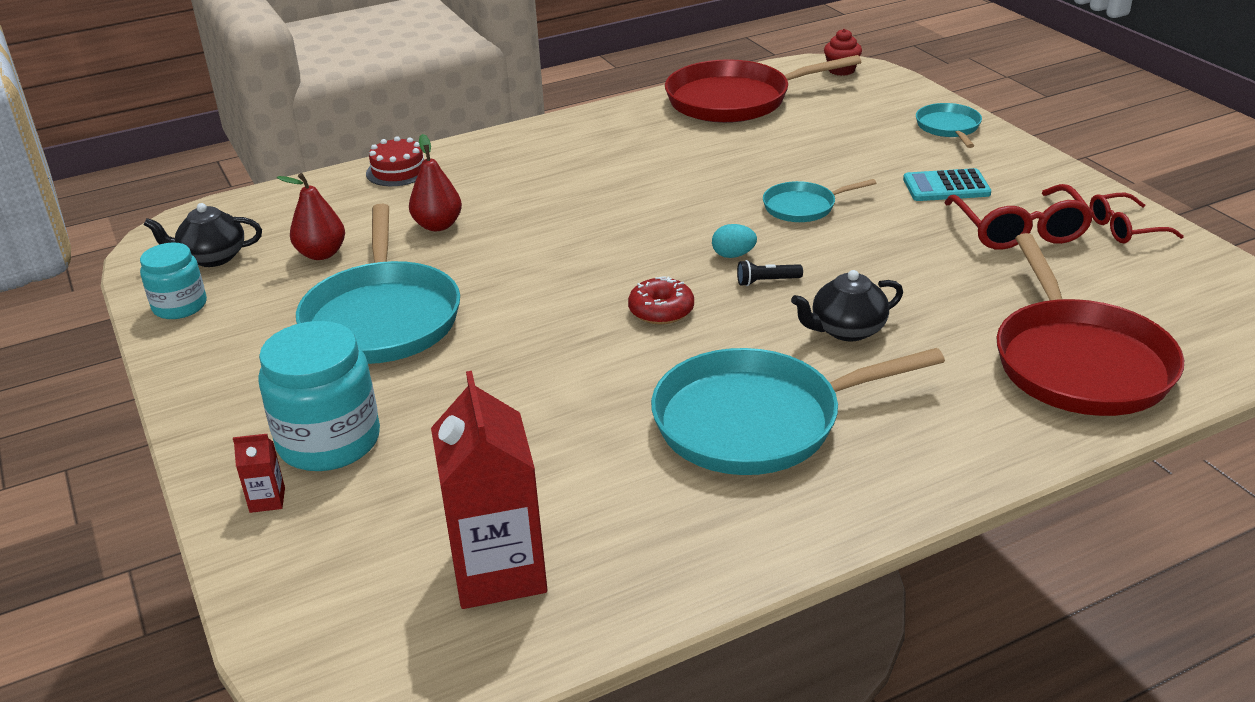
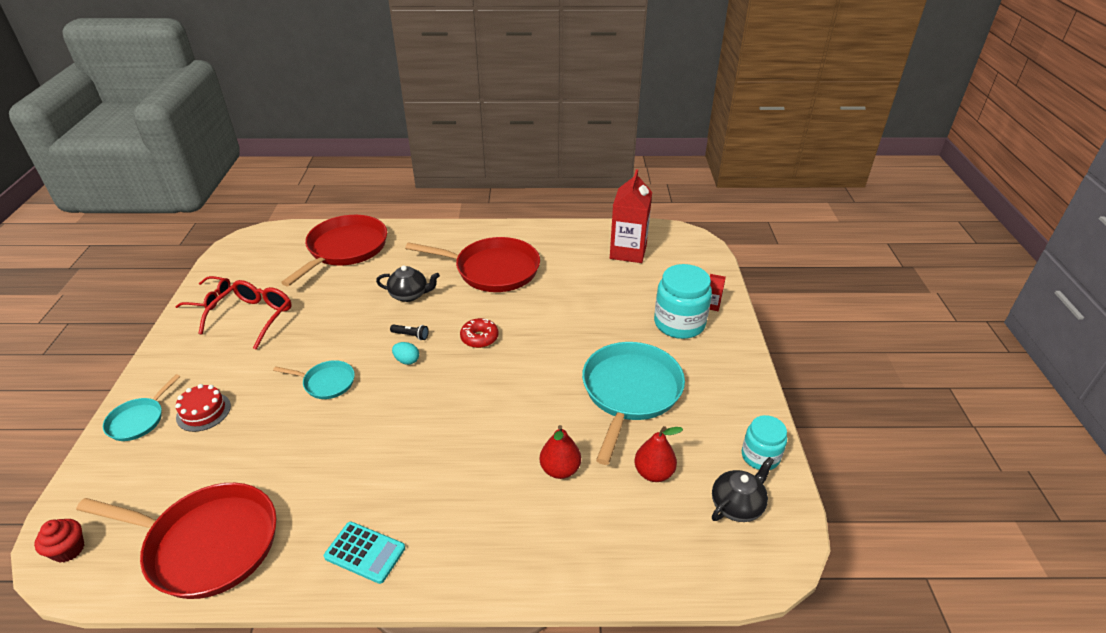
camera: 155 degrees left, 5 degrees up
black teapot [144,203,262,267] -> black teapot turned 60 degrees counterclockwise [712,457,774,522]
red cake [366,136,425,186] -> red cake moved to [175,384,231,432]
turquoise pan [651,348,945,475] -> red pan [405,237,540,292]
turquoise calculator [903,168,991,201] -> turquoise calculator moved to [324,522,405,584]

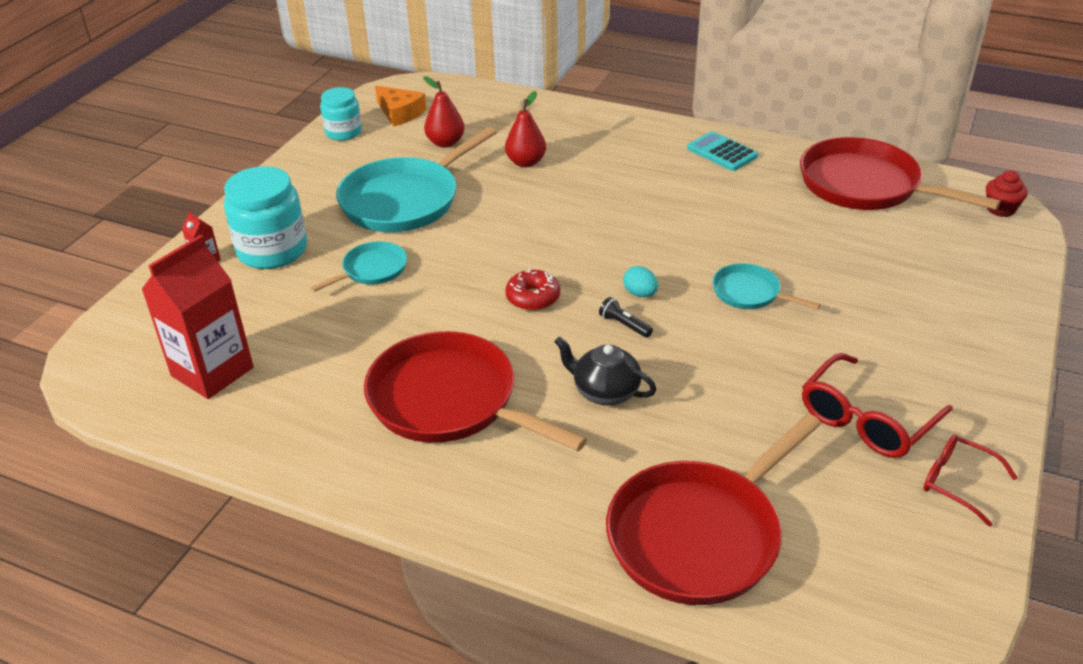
camera: 155 degrees left, 0 degrees up
turquoise pan [103,374,181,441] -> turquoise pan moved to [310,241,407,292]
red cake [175,384,231,432] -> none
black teapot [712,457,774,522] -> orange cheese [375,86,426,126]

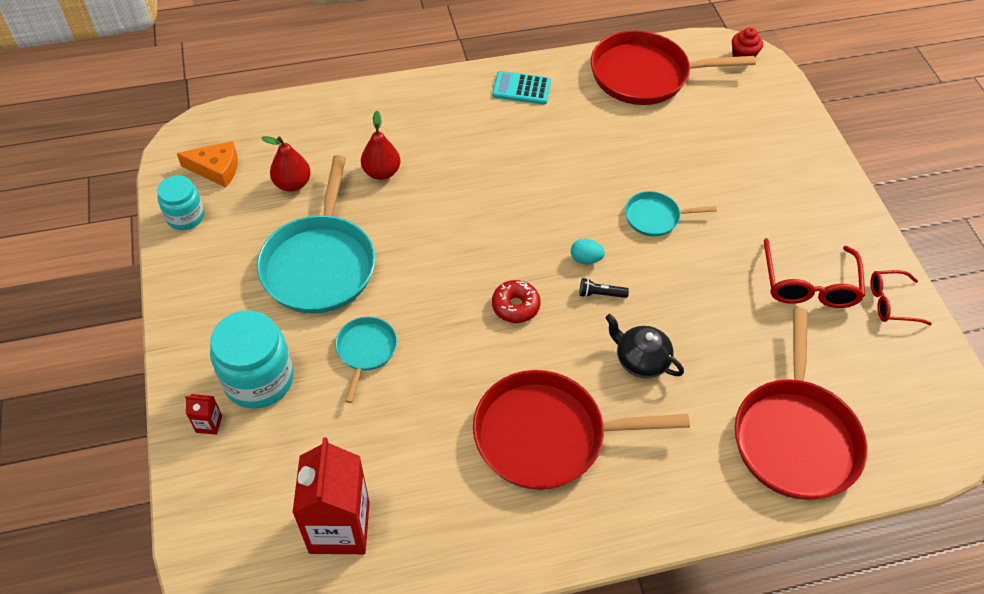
camera: 40 degrees left, 15 degrees up
black teapot [554,336,657,405] -> black teapot turned 45 degrees clockwise [605,314,684,378]

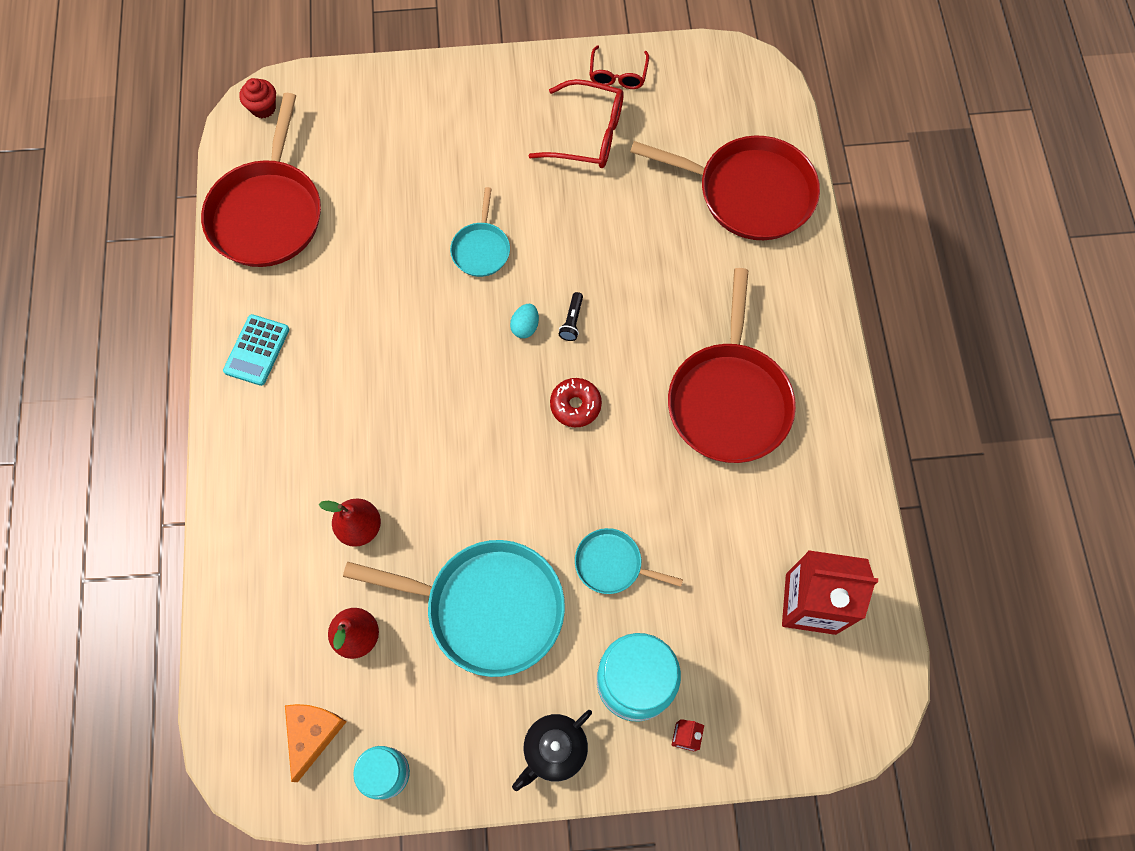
camera: 80 degrees left, 15 degrees up
black teapot [605,314,684,378] -> black teapot moved to [512,710,592,791]

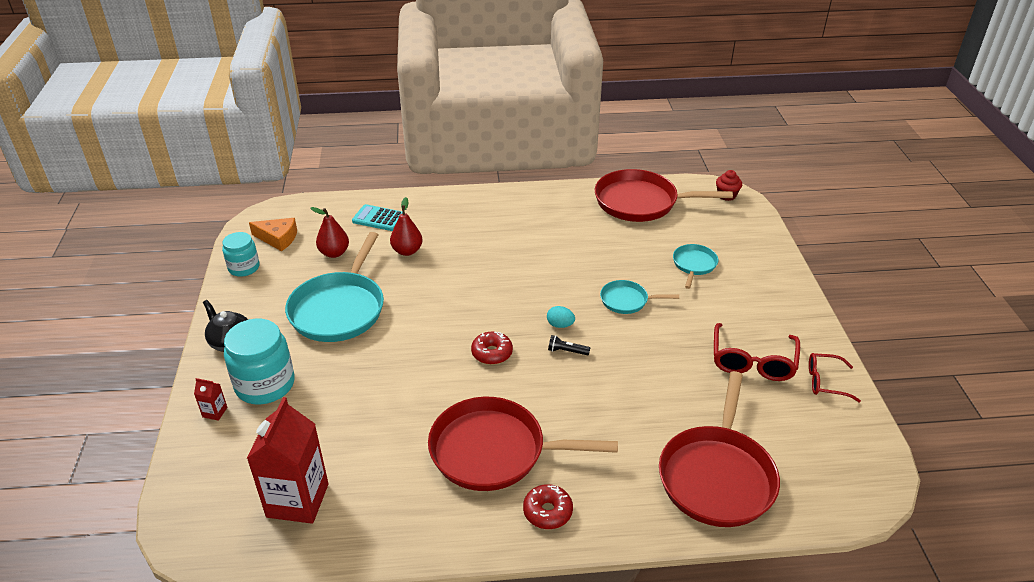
camera: 90 degrees right, 30 degrees down
turquoise calculator [223,314,289,386] -> turquoise calculator moved to [352,204,403,231]
turquoise pan [575,528,683,594] -> turquoise pan moved to [673,244,718,289]
none -> red donut [523,484,573,529]

